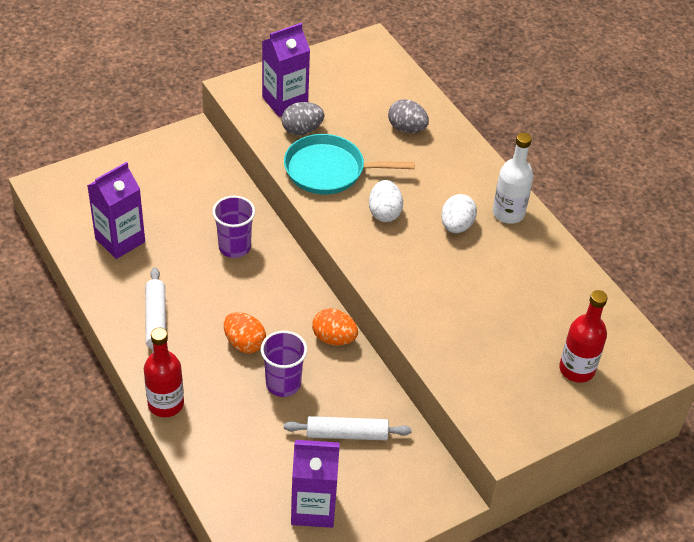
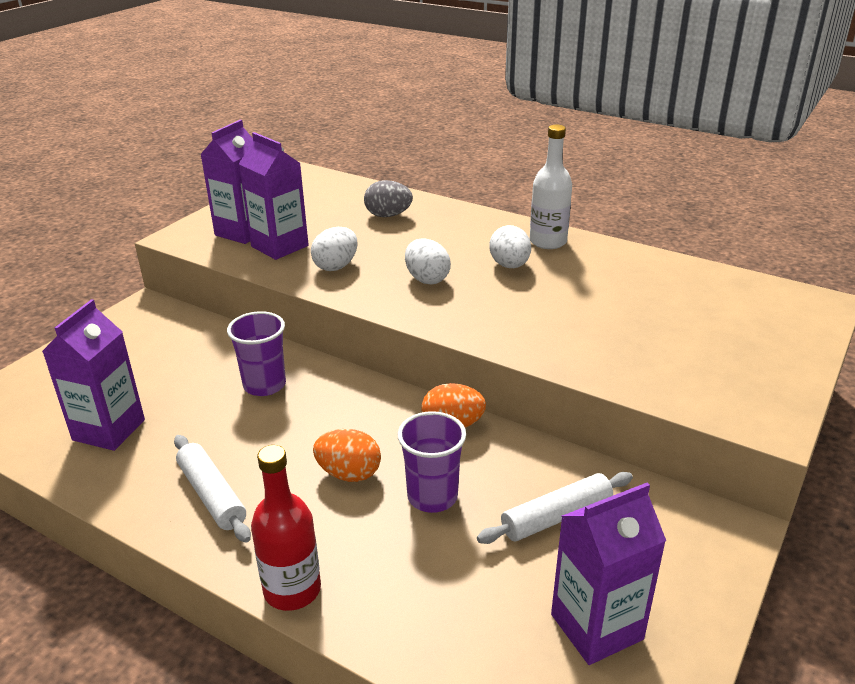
camera: 25 degrees left, 15 degrees down
grey egg [281,102,325,135] -> purple carton [239,132,309,260]
turquoise pan [284,134,415,195] -> white egg [311,227,358,271]
red bottle [559,290,607,383] -> none

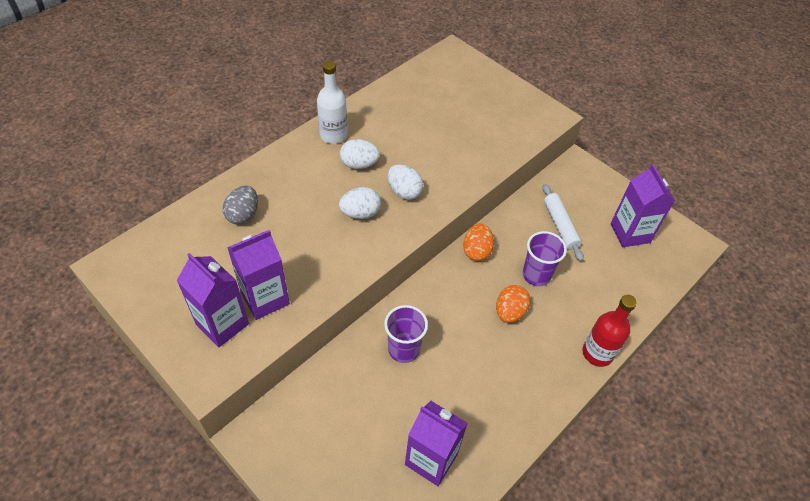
camera: 80 degrees left, 20 degrees up
white rolling pin [174,435,251,543] -> none
white egg [311,227,358,271] -> white egg moved to [388,164,423,200]

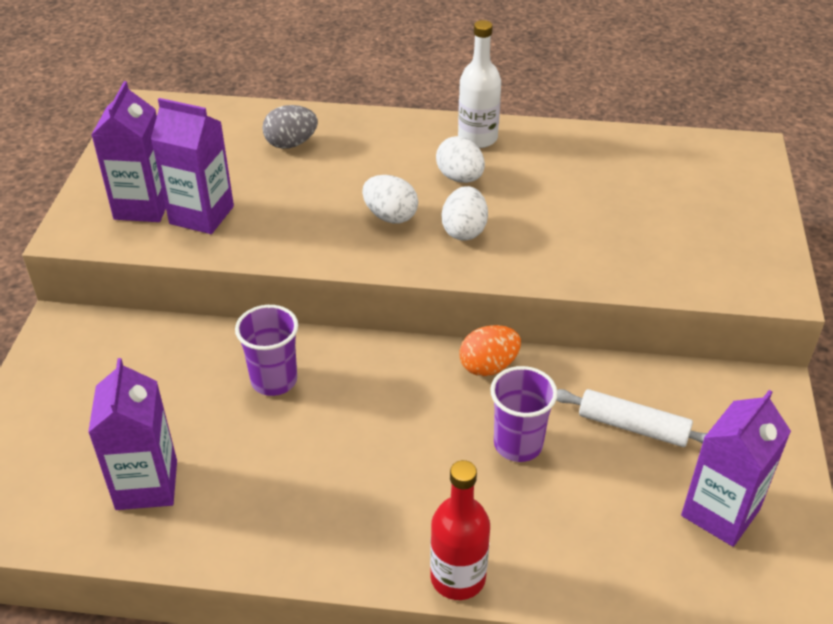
camera: 55 degrees right, 10 degrees down
orange egg [496,285,530,323] -> none
white rolling pin [543,184,584,261] -> white rolling pin turned 75 degrees clockwise [557,389,707,447]

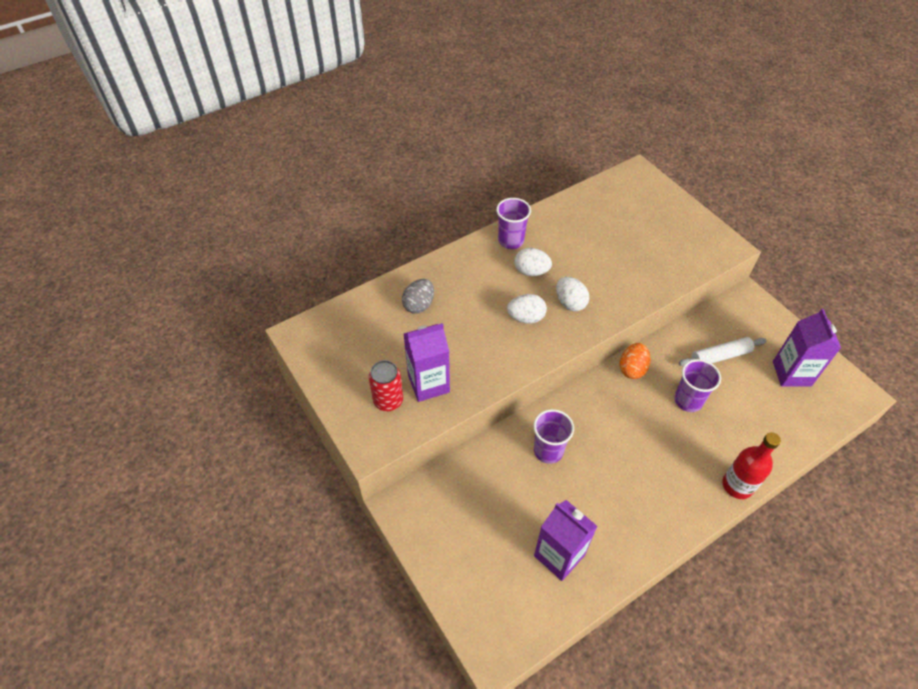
camera: 40 degrees left, 10 degrees up
purple carton [91,81,166,222] -> red can [369,360,403,411]
white bottle [458,20,501,148] -> purple cup [496,198,531,249]

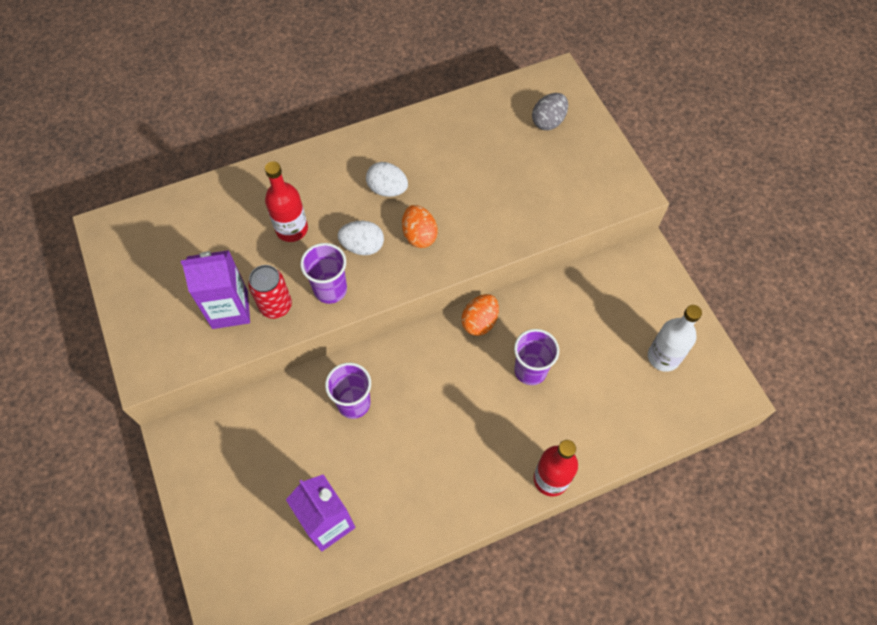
camera: 10 degrees right, 10 degrees up
red can [369,360,403,411] -> red can moved to [248,265,292,319]
grey egg [402,279,434,314] -> grey egg moved to [532,93,568,130]
purple cup [496,198,531,249] -> purple cup moved to [300,243,347,304]
white egg [556,277,589,311] -> orange egg [402,205,438,248]
white rolling pin [679,337,766,366] -> none
purple carton [773,309,841,387] -> white bottle [648,305,702,372]
none -> red bottle [265,161,308,242]

